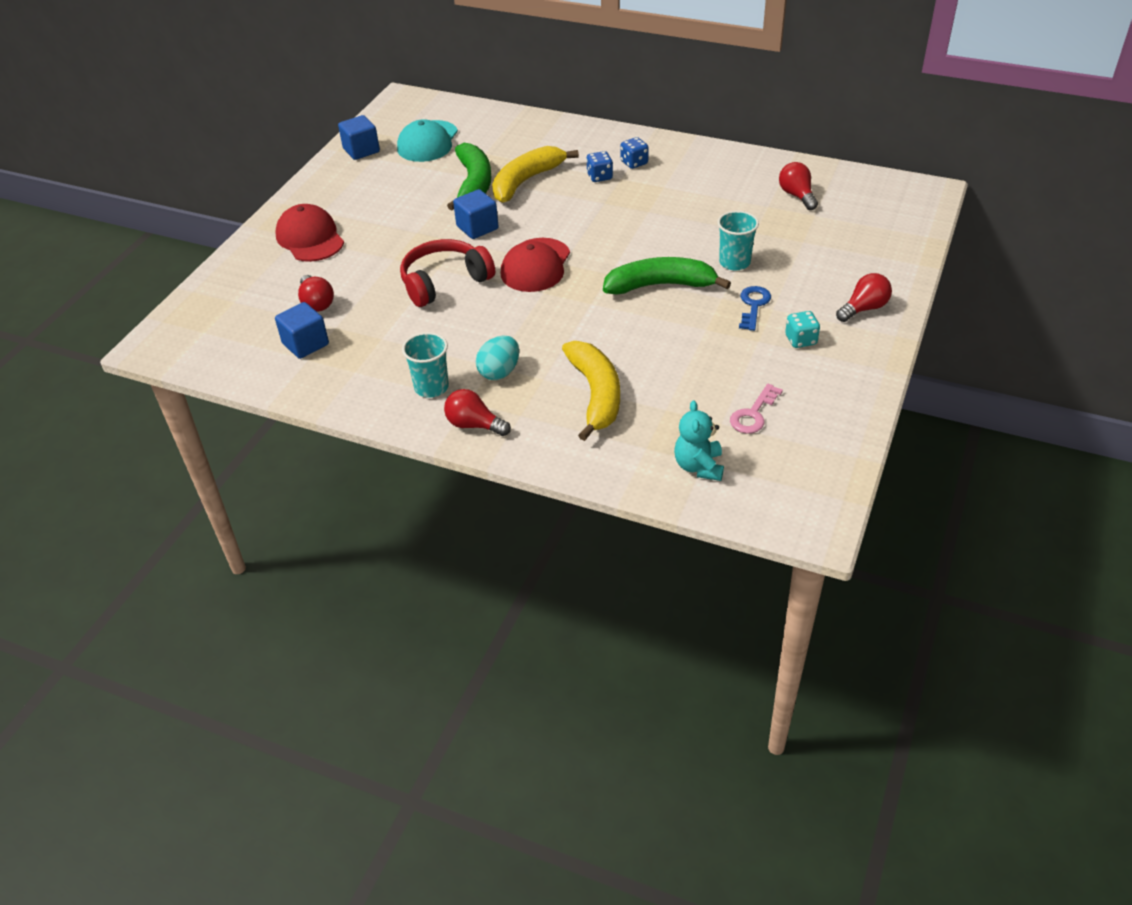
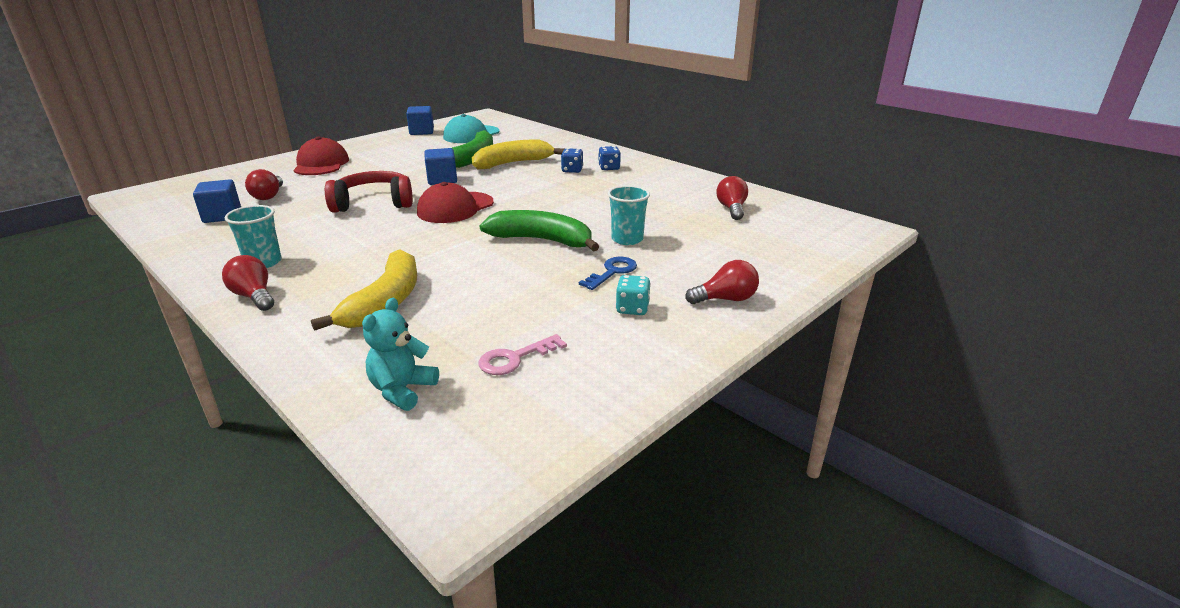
camera: 20 degrees right, 15 degrees down
turquoise egg [476,336,519,380] -> none

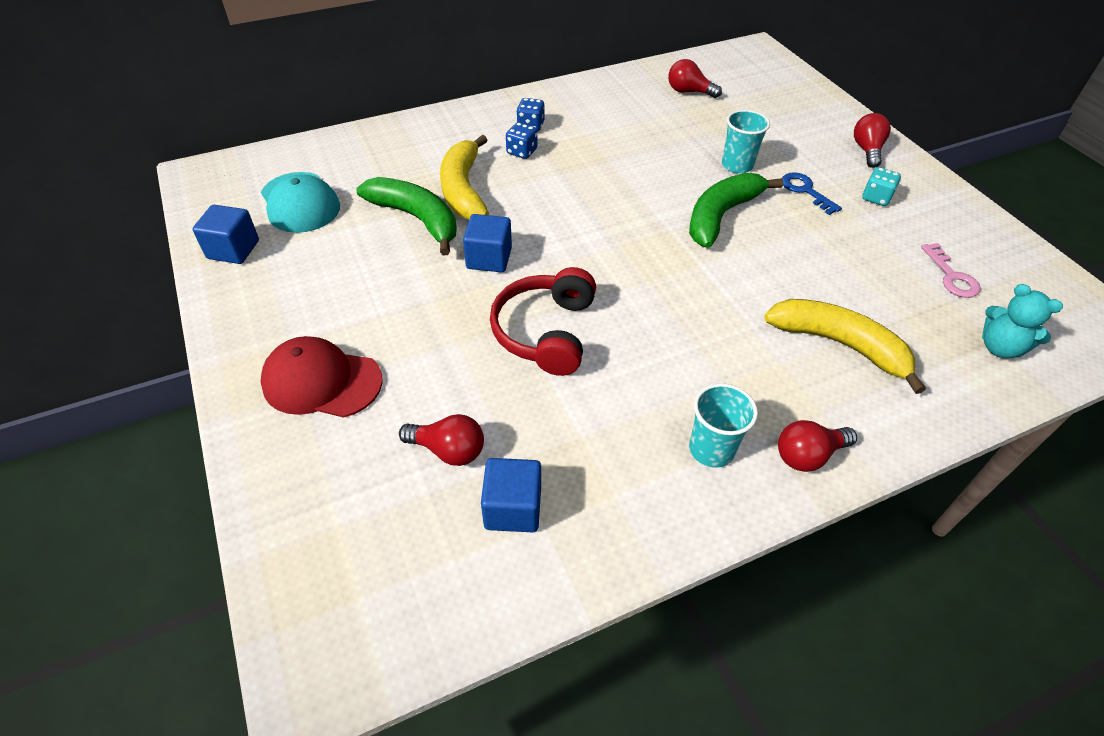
camera: 70 degrees left, 20 degrees up
red cap [417,182,494,223] -> none

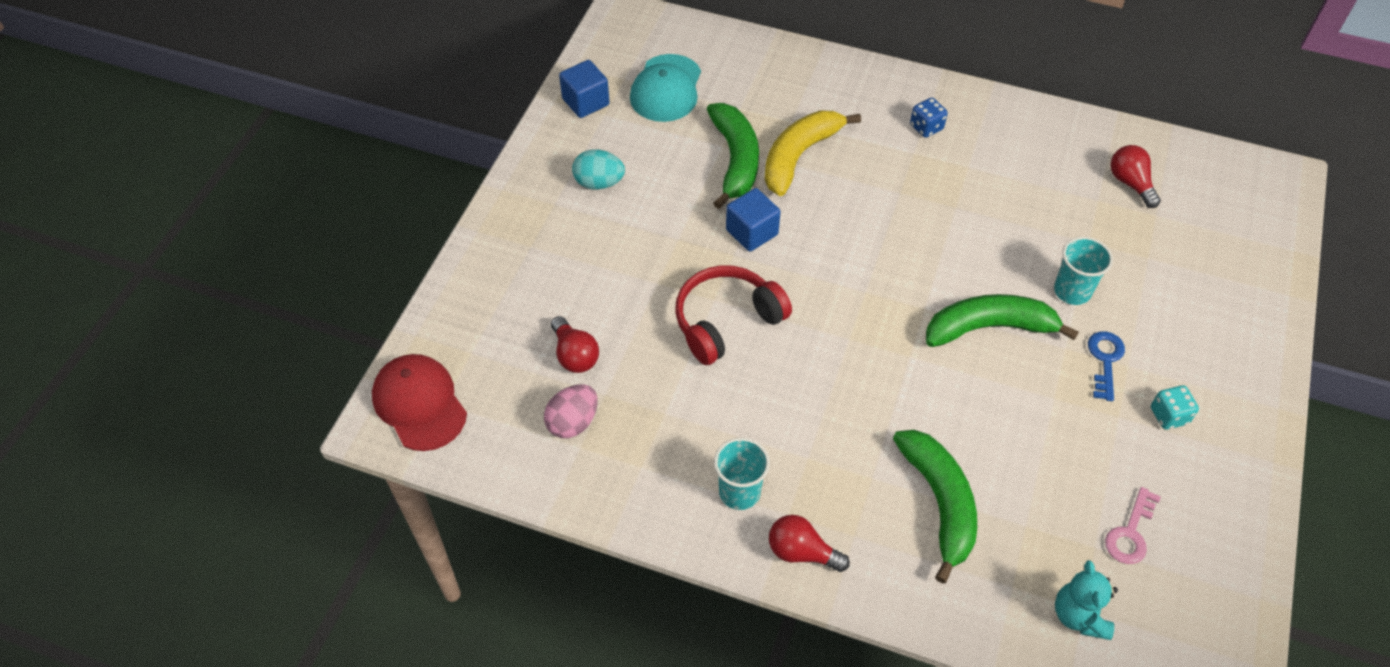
camera: 45 degrees right, 5 degrees up
red cap [260,336,383,418] -> red cap moved to [372,354,467,451]
blue cube [481,458,541,532] -> pink egg [544,384,598,438]
blue dice [506,122,537,159] -> none
yellow banana [764,299,926,394] -> green banana [893,430,977,584]
red light bulb [854,113,891,168] -> none
none -> turquoise egg [572,149,625,190]

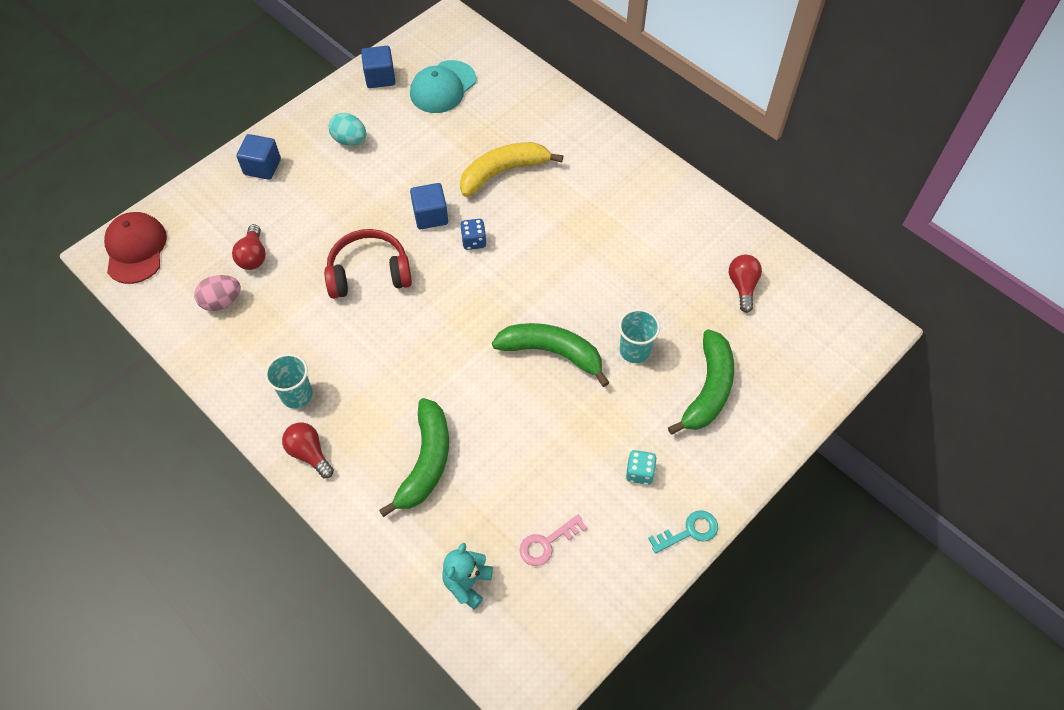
camera: 25 degrees right, 5 degrees up
green banana [707,103,759,209] -> green banana moved to [668,329,734,435]
blue dice [910,98,948,138] -> blue dice moved to [460,219,486,250]
blue key [1088,331,1125,401] -> none
none -> blue cube [236,134,281,180]
none -> turquoise key [648,510,718,553]

